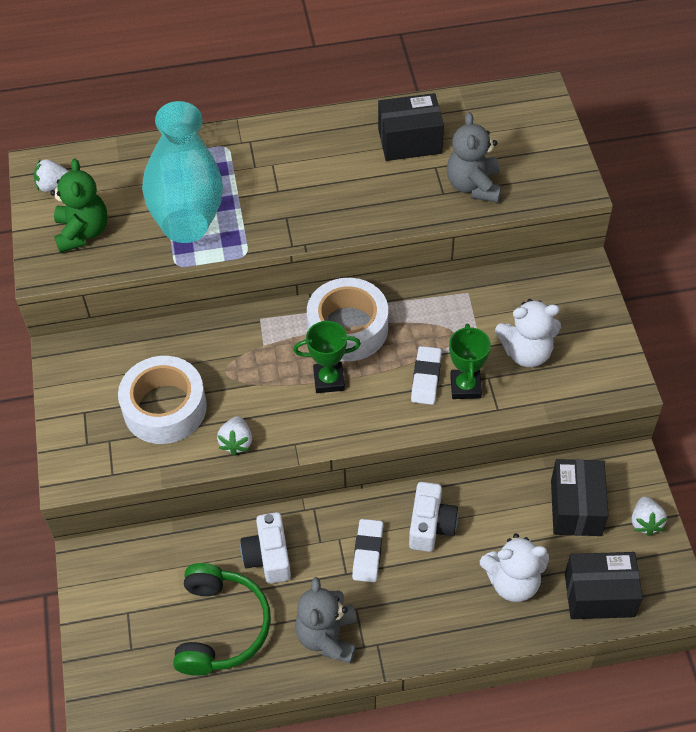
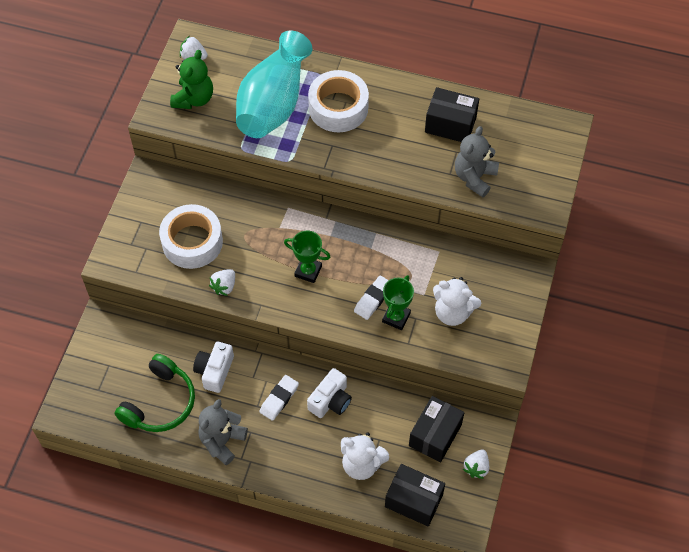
camera: 25 degrees right, 5 degrees up
white tape [307,278,388,361] -> white tape moved to [308,70,369,132]

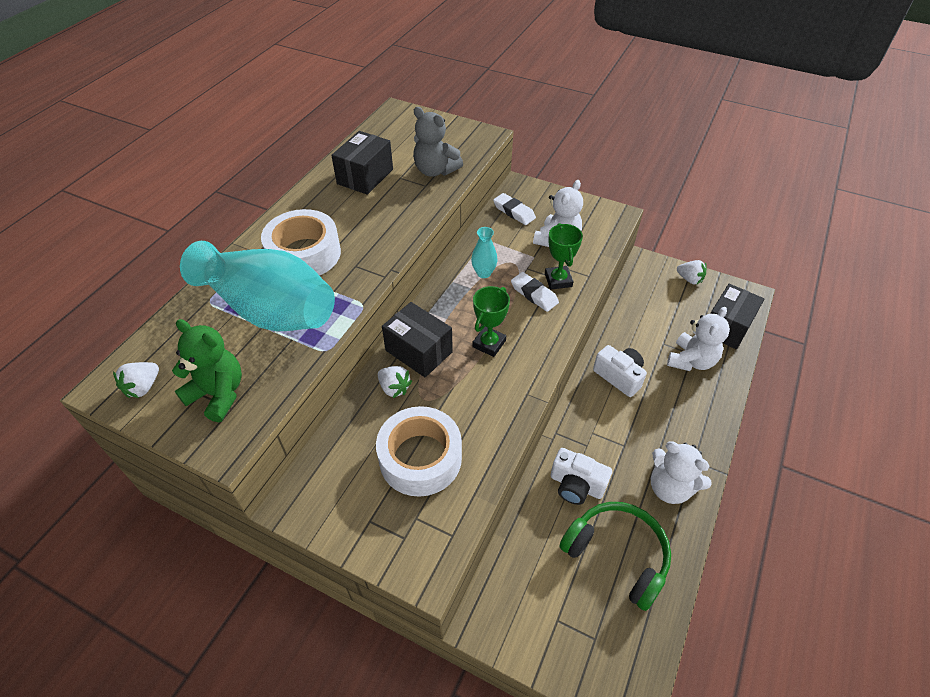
camera: 80 degrees left, 10 degrees down
grey teddy bear [198,399,248,465] -> white teddy bear [651,441,712,504]
white strawberry [209,269,235,296] -> white strawberry moved to [378,366,412,398]
white eraser [259,375,299,421] -> white eraser moved to [493,193,536,225]
green trophy [382,275,414,330] -> green trophy turned 45 degrees clockwise [545,223,583,290]
black box [409,396,464,463] -> black box moved to [382,302,453,377]
none -> turquoise vase [471,227,498,278]

